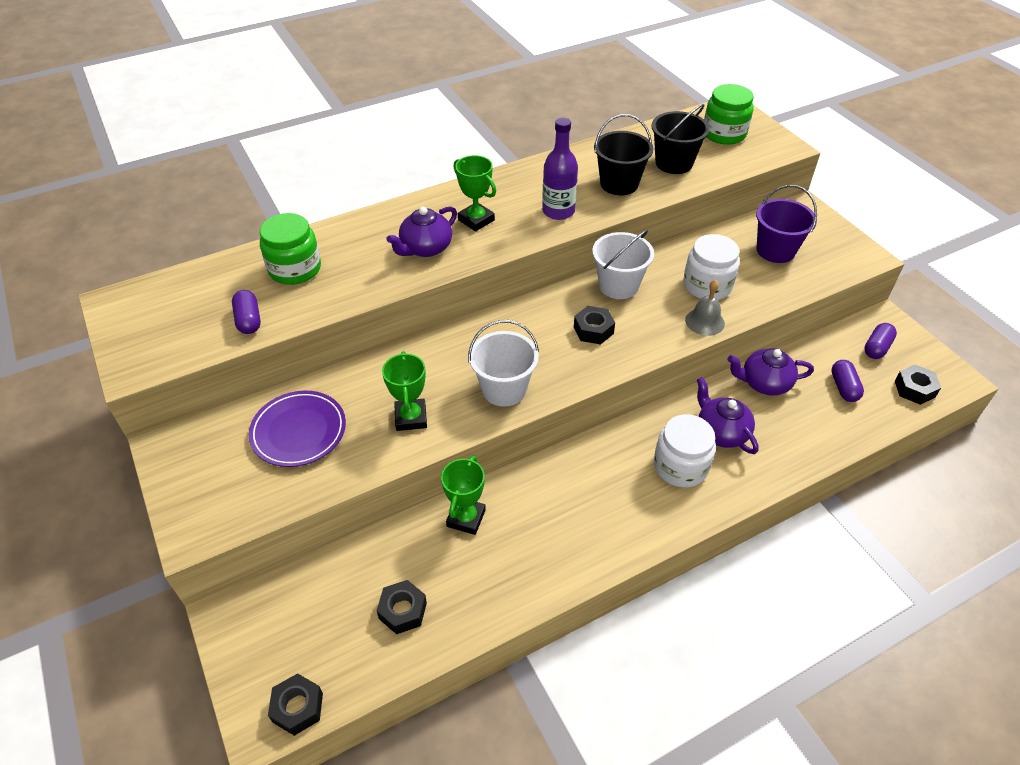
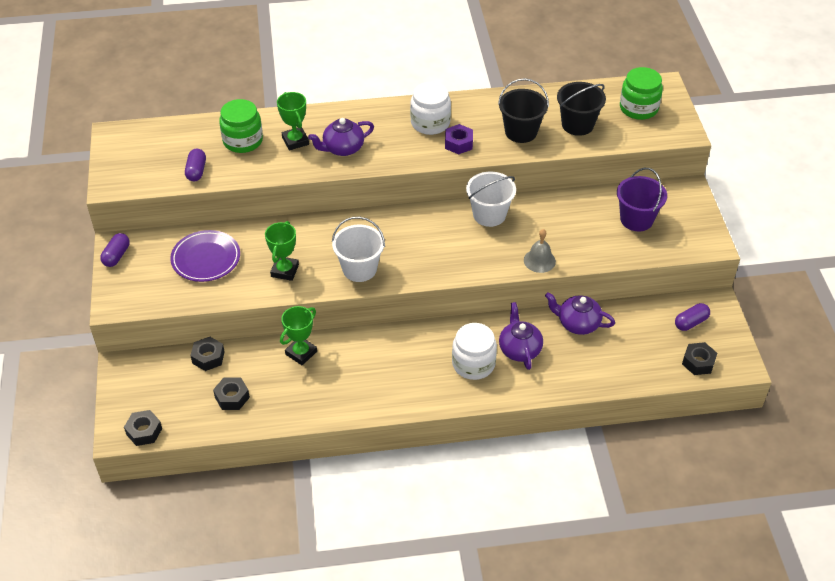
camera: 20 degrees right, 0 degrees up
green trophy [454,155,496,232] -> green trophy moved to [277,92,309,150]
purple bottle [542,118,578,220] -> purple nut [445,124,473,154]
black nut [574,306,615,344] -> black nut moved to [190,337,225,371]
white jar [683,234,740,300] -> white jar moved to [410,82,451,135]
purple capsule [831,360,864,402] -> purple capsule moved to [100,233,130,267]

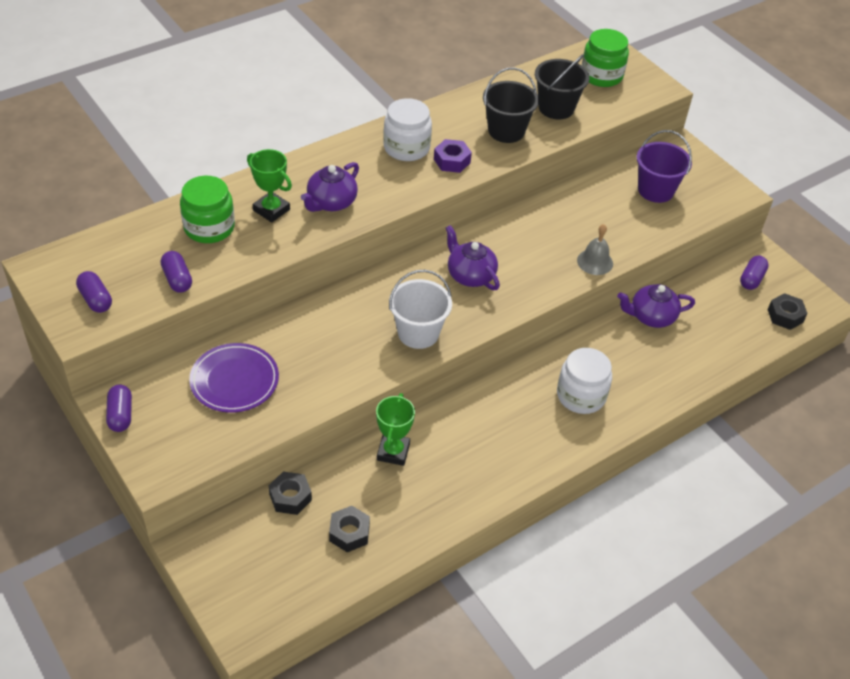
camera: 30 degrees left, 0 degrees up
black nut [124,410,162,446] -> none
green trophy [265,221,299,281] -> none
white bucket [466,172,516,227] -> none
purple teapot [499,302,543,370] -> purple teapot moved to [446,225,500,290]
none -> purple capsule [76,271,112,313]

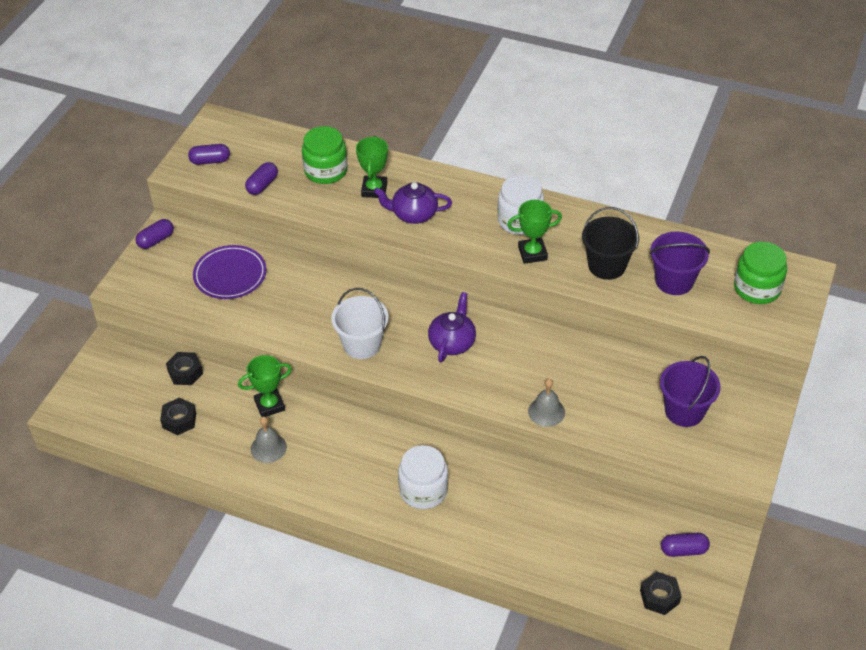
camera: 60 degrees right, 0 degrees up
purple capsule [76,271,112,313] -> purple capsule turned 60 degrees clockwise [188,144,230,165]
purple nut [434,139,472,173] -> green trophy [507,200,562,264]
black bucket [535,54,589,119] -> purple bucket [649,231,710,295]
purple teapot [617,284,695,328] -> none
none -> grey bell [251,416,287,463]

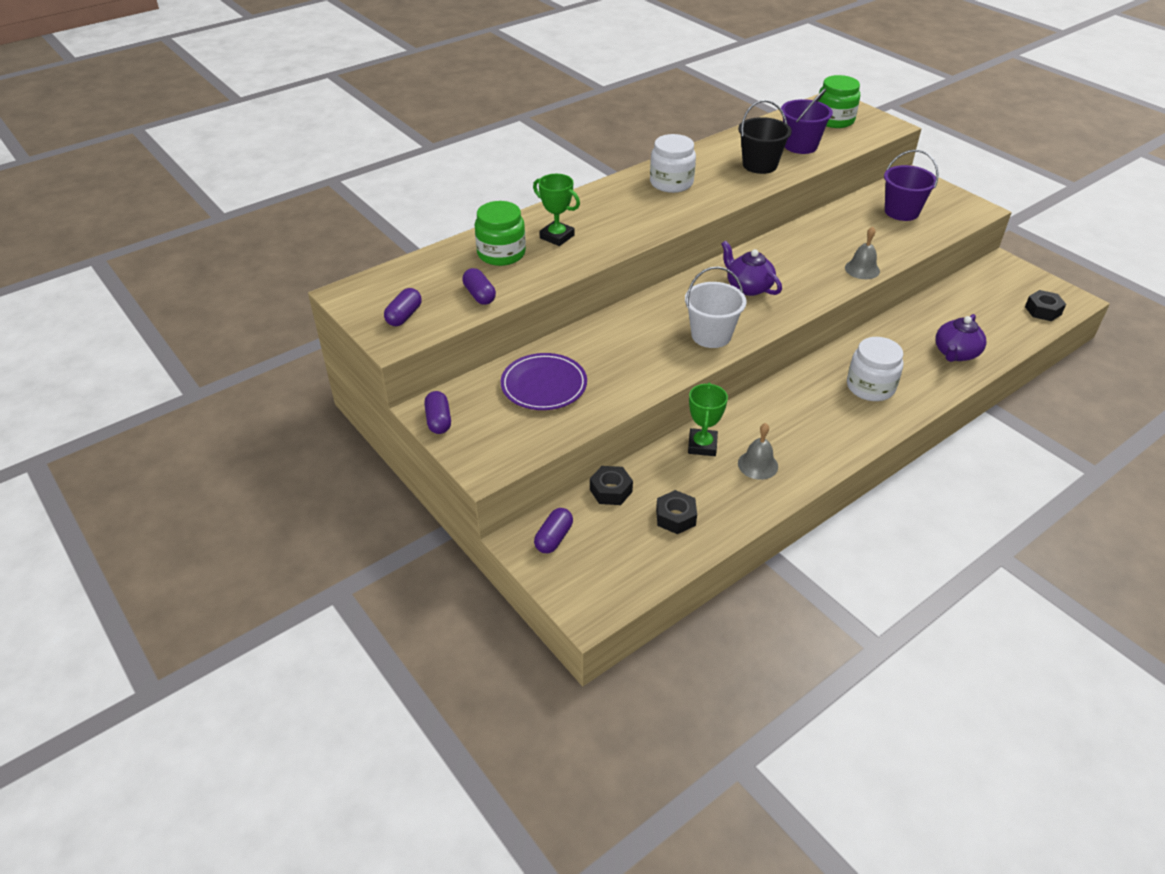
camera: 60 degrees left, 5 degrees down
purple teapot [374,182,452,224] -> purple teapot moved to [935,314,986,362]
green trophy [507,200,562,264] -> none
purple capsule [661,533,710,557] -> purple capsule moved to [534,508,573,553]

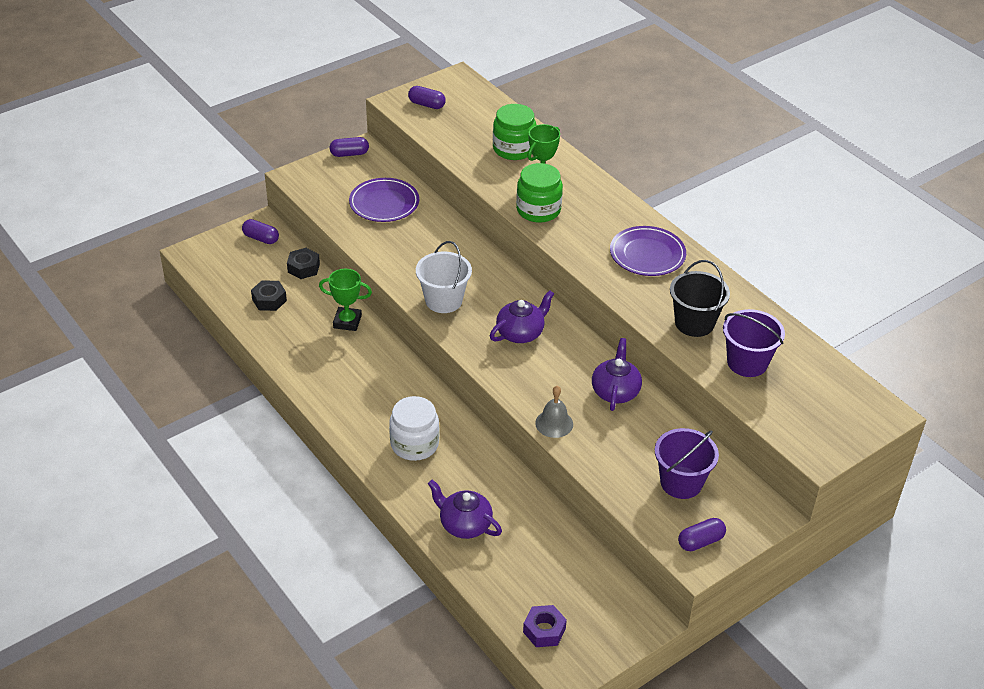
camera: 90 degrees right, 0 degrees up
purple capsule [462,268,496,305] -> purple capsule moved to [678,518,726,551]
white jar [650,134,696,193] -> purple plate [610,226,686,276]
grey bell [738,423,778,480] -> none
green jar [818,75,860,128] -> green jar moved to [516,163,563,223]
black nut [1025,290,1066,321] -> purple nut [523,605,567,647]
none -> purple teapot [592,338,642,411]

